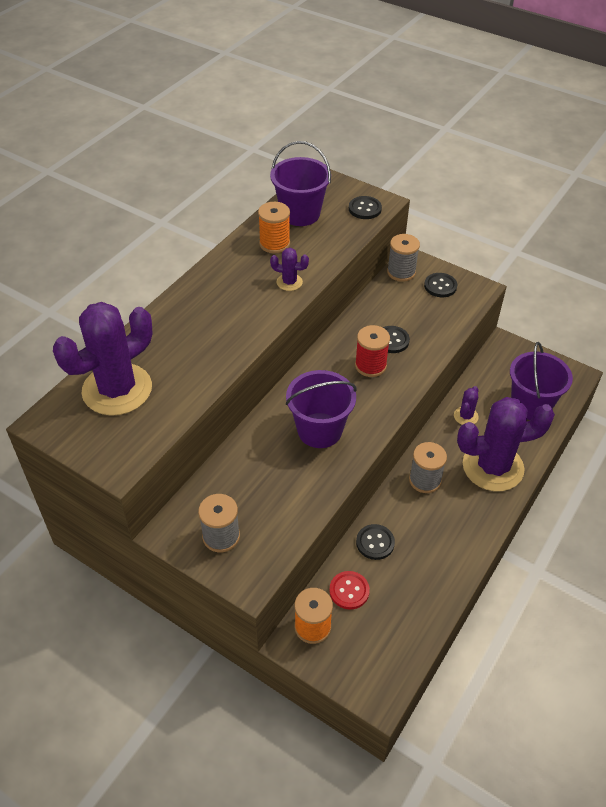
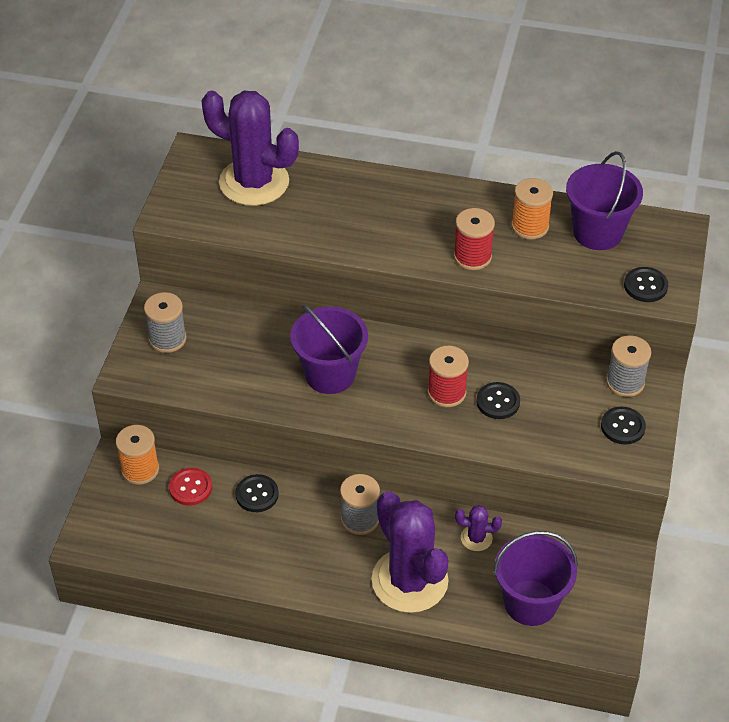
camera: 70 degrees right, 0 degrees up
purple cactus [270,248,309,291] -> red spool [454,208,495,270]

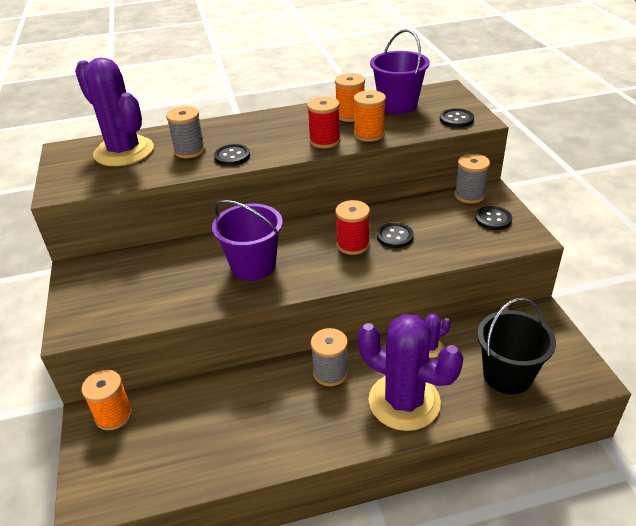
camera: 25 degrees left, 10 degrees down
grey spool [144,292,187,353] -> grey spool moved to [166,106,205,158]
red button [169,468,212,506] -> none
purple cactus [201,91,299,206] -> purple cactus turned 45 degrees clockwise [75,58,154,166]
black button [235,474,279,512] -> black button moved to [214,144,250,166]
purple bucket [493,531,578,626] -> black bucket [477,298,556,395]
none -> orange spool [354,90,386,142]

